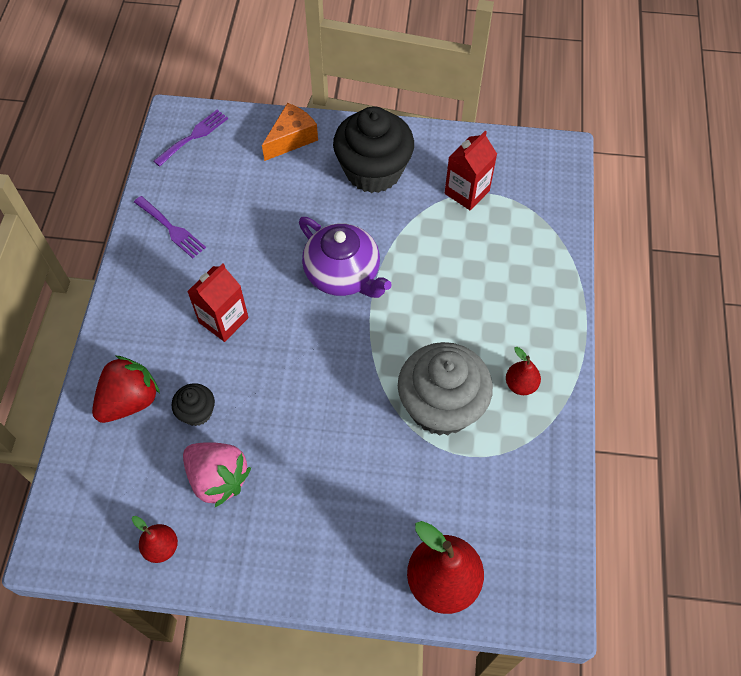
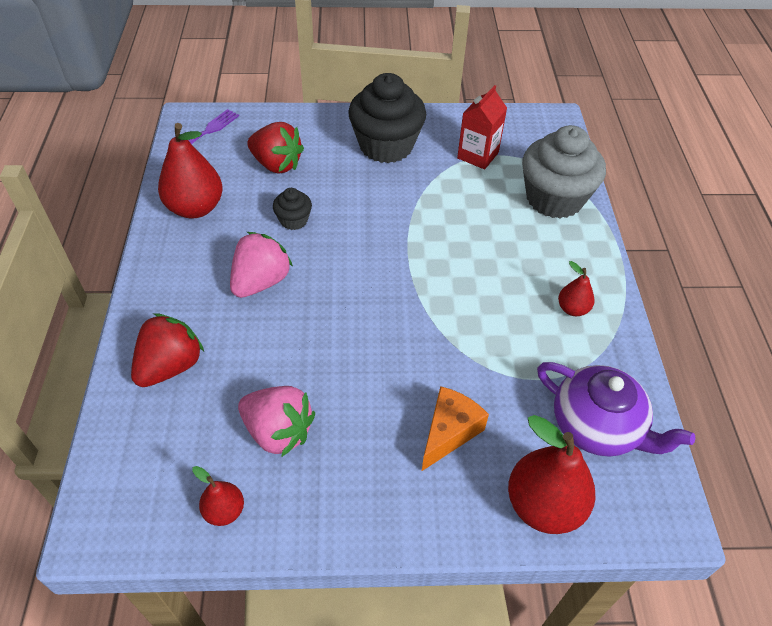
camera: 10 degrees left, 10 degrees down
purple fork [134,196,206,258] -> red pear [158,123,223,218]
black cupcake [171,383,215,426] -> black cupcake moved to [273,188,312,230]
red carton [187,263,249,342] -> pink strawberry [230,232,293,298]
orange cheese [262,103,318,161] -> orange cheese moved to [421,386,489,472]
purple teapot [299,217,392,298] -> purple teapot moved to [537,362,695,457]
grey cupcake [398,342,493,436] -> grey cupcake moved to [522,125,606,219]
none -> red strawberry [247,122,304,174]

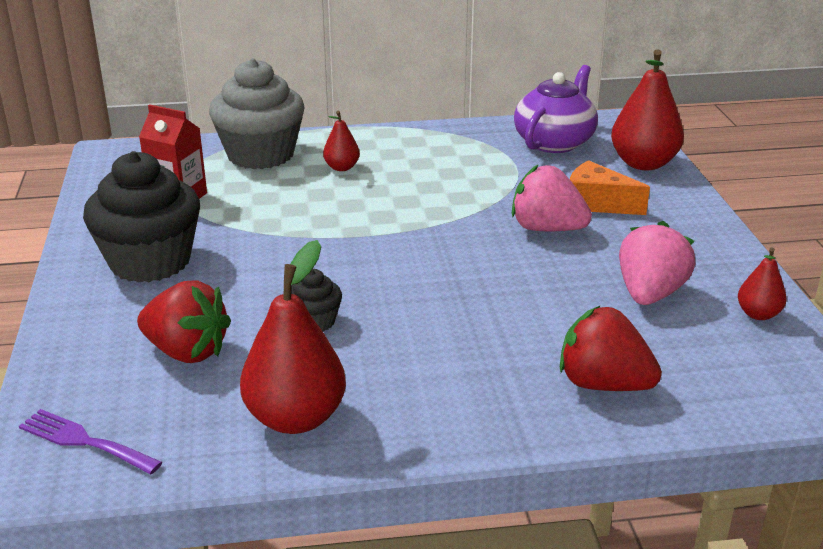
camera: 95 degrees left, 20 degrees down
pink strawberry [230,232,293,298] -> pink strawberry moved to [512,164,592,231]
red strawberry [247,122,304,174] -> red strawberry turned 90 degrees clockwise [137,280,231,363]
red pear [558,261,595,316] -> red pear moved to [323,111,360,171]

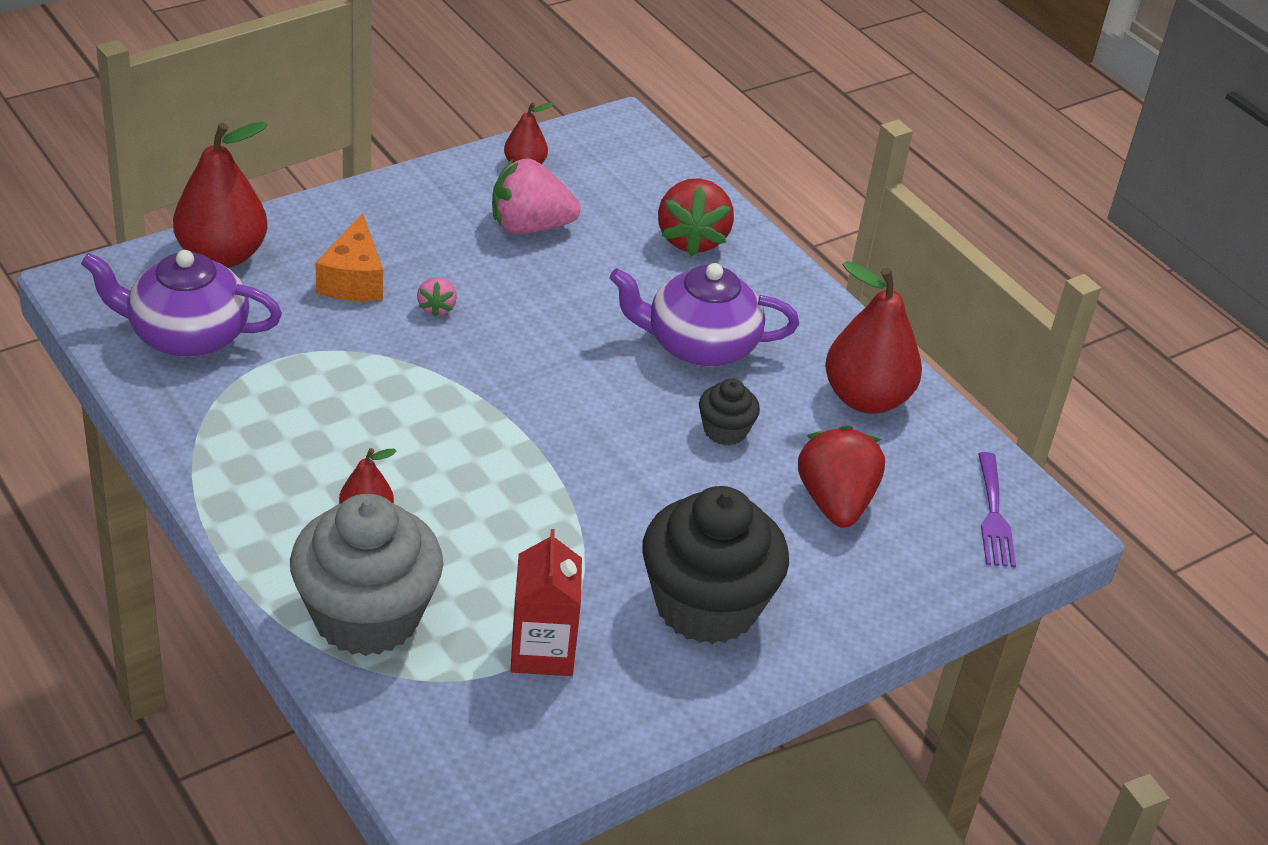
camera: 120 degrees left, 10 degrees up
pink strawberry [512,164,592,231] -> pink strawberry [417,277,457,317], size x0.49
none -> purple teapot [609,263,799,367]

